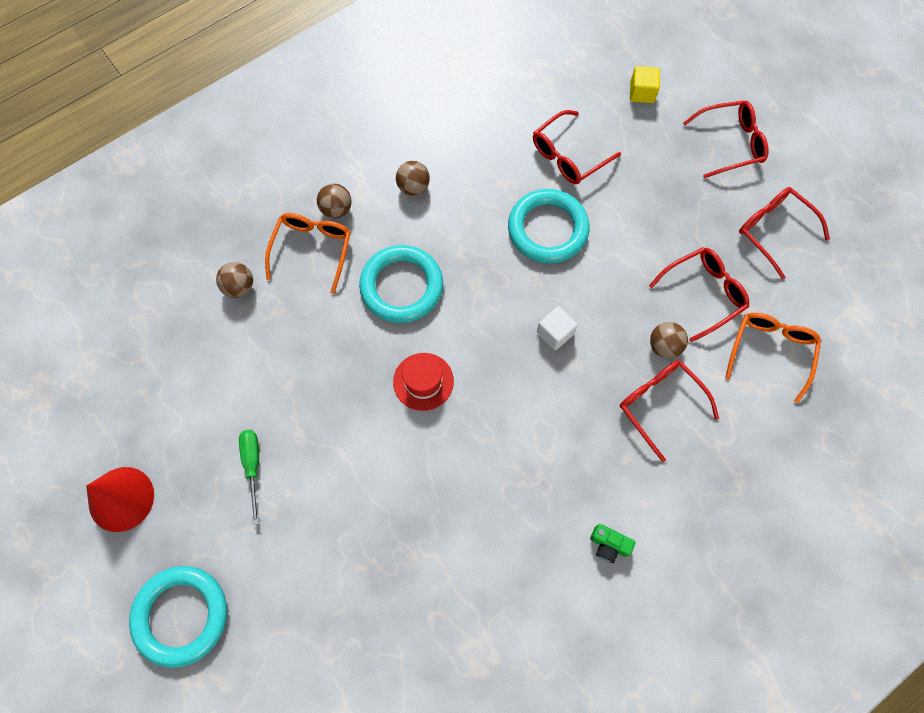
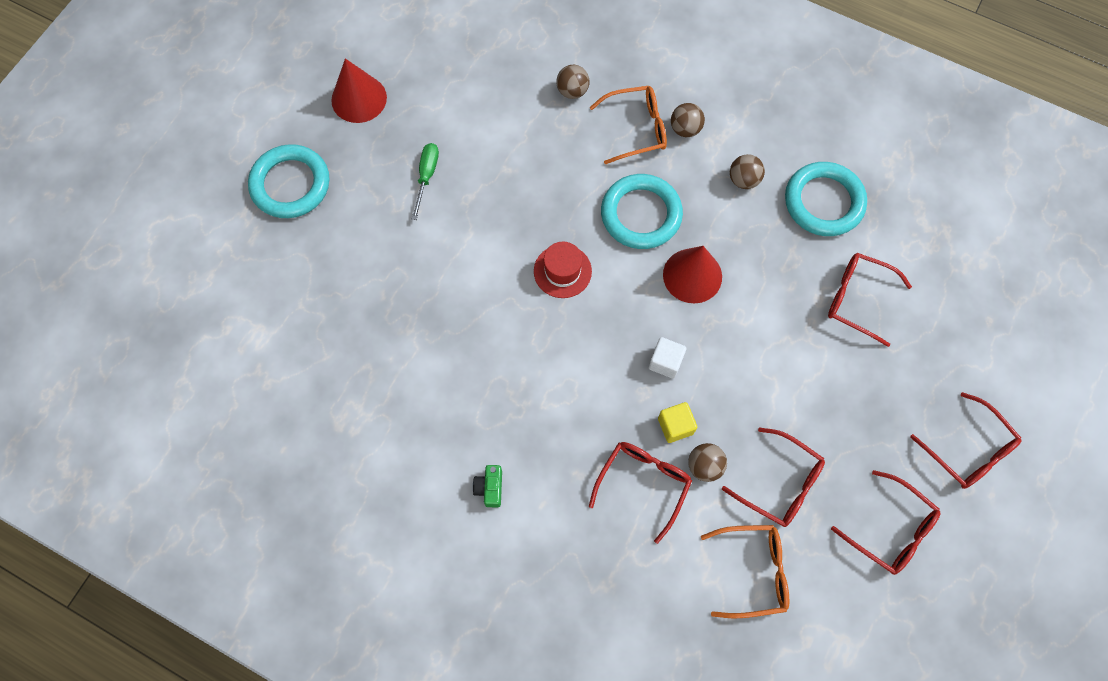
camera: 65 degrees right, 0 degrees up
green screwdriver [239,430,259,525] -> green screwdriver turned 45 degrees counterclockwise [412,143,439,220]
turquoise ring [508,189,589,263] -> turquoise ring moved to [785,162,867,236]
yellow cube [630,66,660,103] -> yellow cube moved to [658,402,698,443]
red glasses [739,187,830,279] -> red glasses turned 105 degrees clockwise [831,470,940,575]
none -> red cone [663,246,722,303]

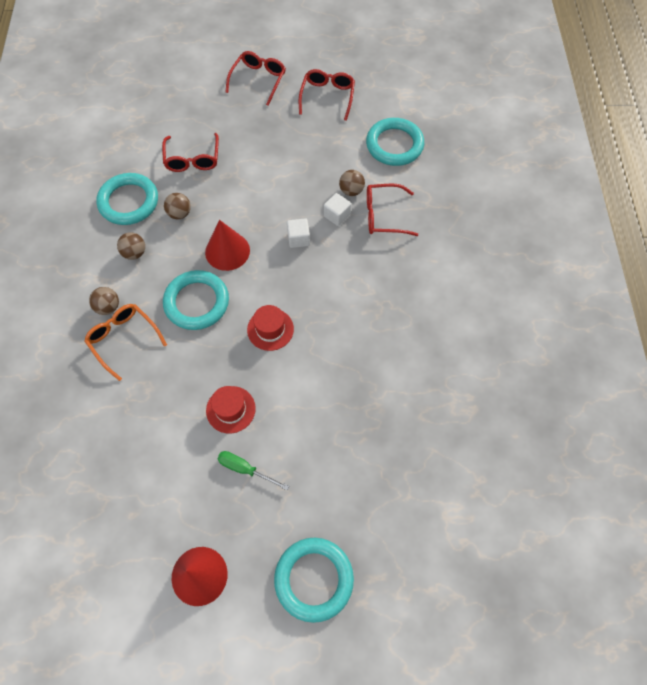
camera: 120 degrees left, 5 degrees down
green screwdriver [412,143,439,220] -> green screwdriver turned 45 degrees clockwise [217,451,289,490]
green camera [473,465,502,507] -> none
brown ball [556,65,590,99] -> brown ball moved to [164,193,191,219]
yellow cube [658,402,698,443] -> white cube [324,193,351,226]
orange glasses [701,525,789,618] -> turquoise ring [366,118,424,166]
red glasses [722,427,825,527] -> none
none -> red hat [206,386,256,433]

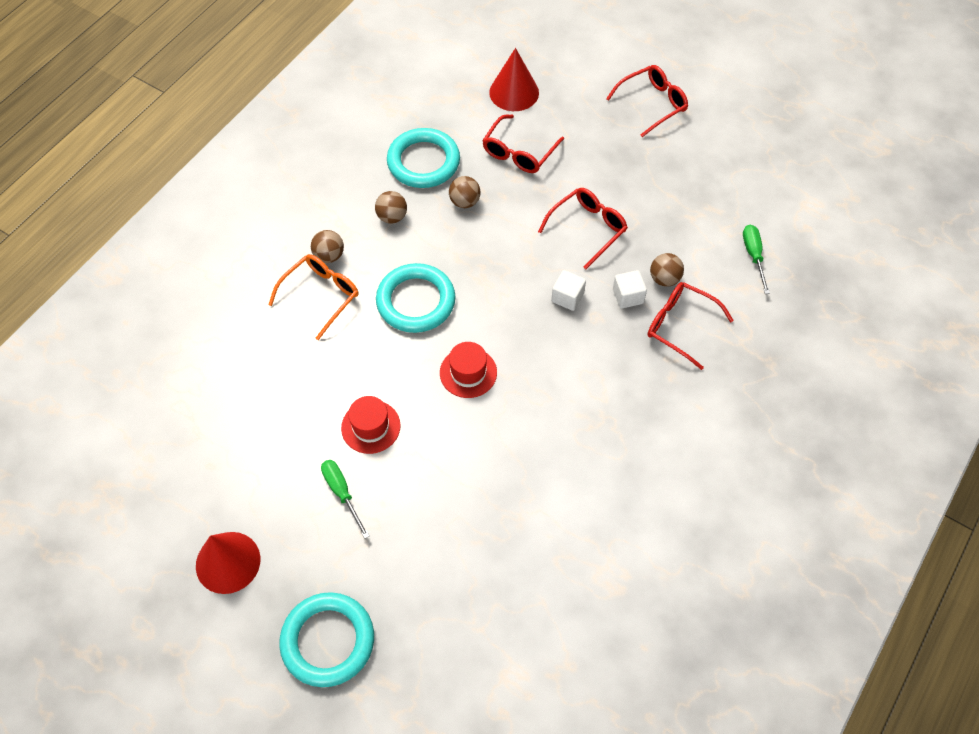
camera: 35 degrees right, 5 degrees down
orange glasses [84,304,167,381] -> orange glasses turned 45 degrees clockwise [268,254,358,340]
red cone [205,220,250,271] -> red cone moved to [489,48,539,111]
red glasses [299,69,355,121] -> red glasses moved to [538,188,628,269]
turquoise ring [366,118,424,166] -> green screwdriver [743,225,770,294]

